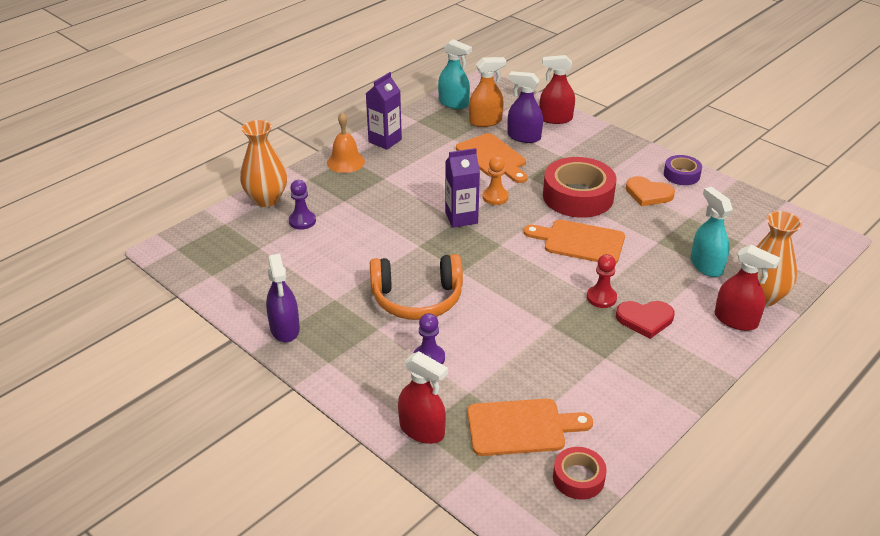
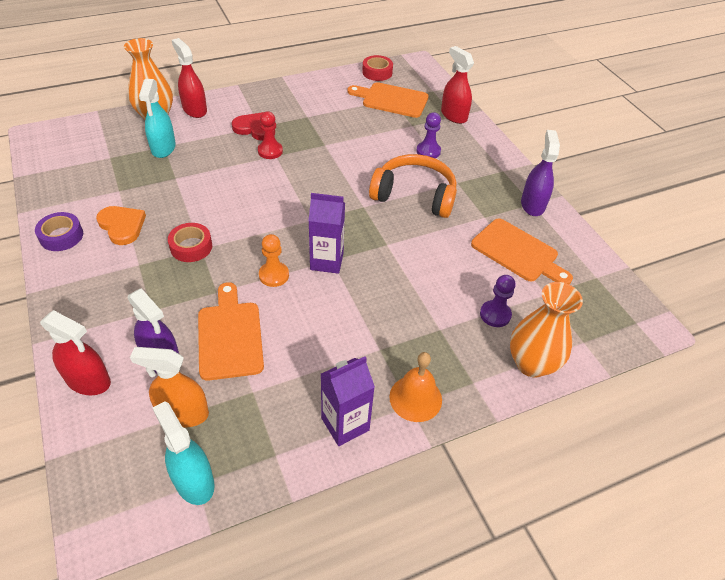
camera: 160 degrees left, 10 degrees up
orange cutting board [523,219,625,264] -> orange cutting board moved to [471,218,573,284]
red tape [543,157,616,218] -> red tape [168,223,212,262], size x0.52

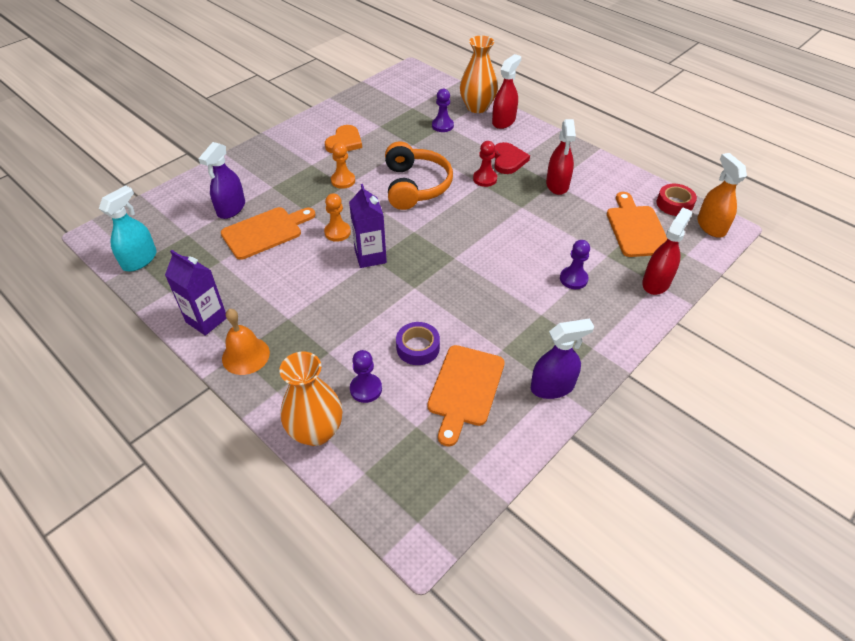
camera: 70 degrees right, 0 degrees up
purple tape [35,212,83,251] -> purple tape moved to [396,322,440,365]
red spray bottle [40,310,111,395] -> red spray bottle moved to [546,119,576,195]
orange spray bottle [130,347,209,428] -> orange spray bottle moved to [697,153,747,238]
turquoise spray bottle [139,79,176,158] -> purple pawn [432,89,454,132]
red tape [168,223,212,262] -> orange pawn [331,142,355,189]
orange headphones [369,154,457,218] -> orange headphones moved to [385,141,453,210]

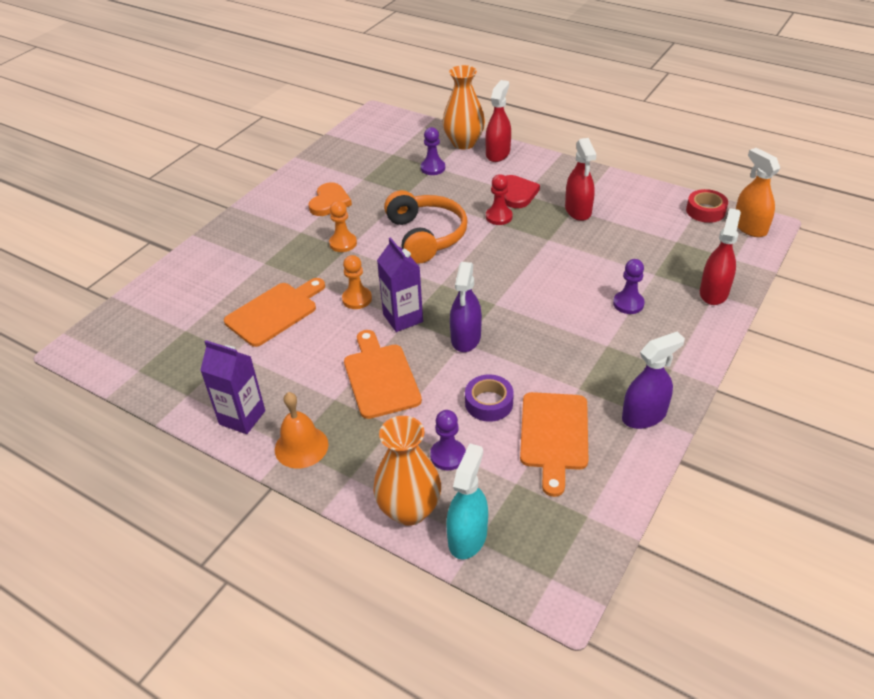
camera: 10 degrees left, 5 degrees down
turquoise spray bottle [99,185,157,272] -> turquoise spray bottle moved to [446,443,488,560]
purple spray bottle [198,142,245,219] -> purple spray bottle moved to [450,262,482,352]
orange cutting board [607,192,668,257] -> orange cutting board moved to [344,330,422,419]

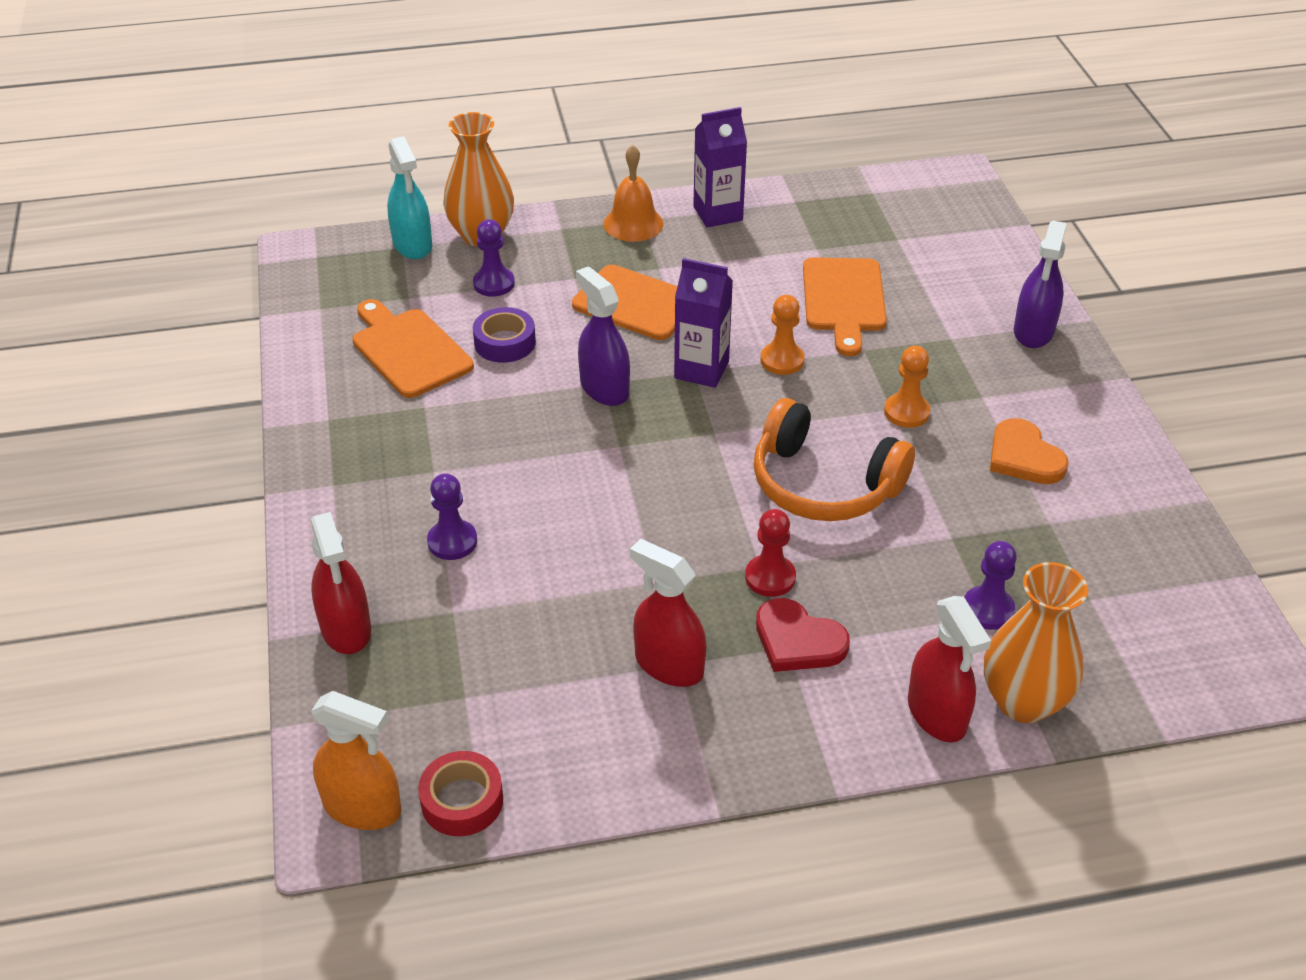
camera: 135 degrees right, 0 degrees up
purple spray bottle [622,332,685,429] -> purple spray bottle moved to [1014,221,1067,348]

